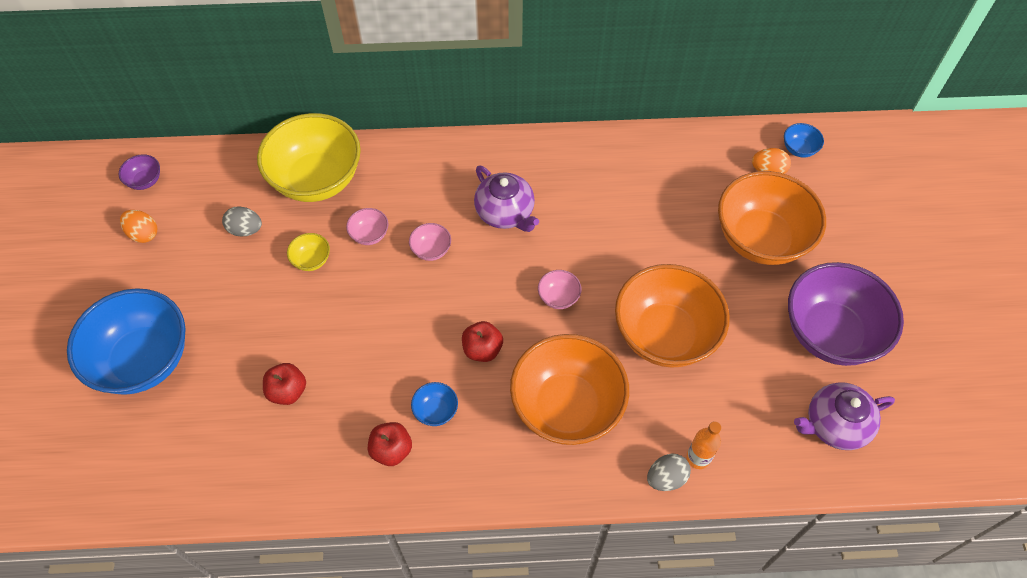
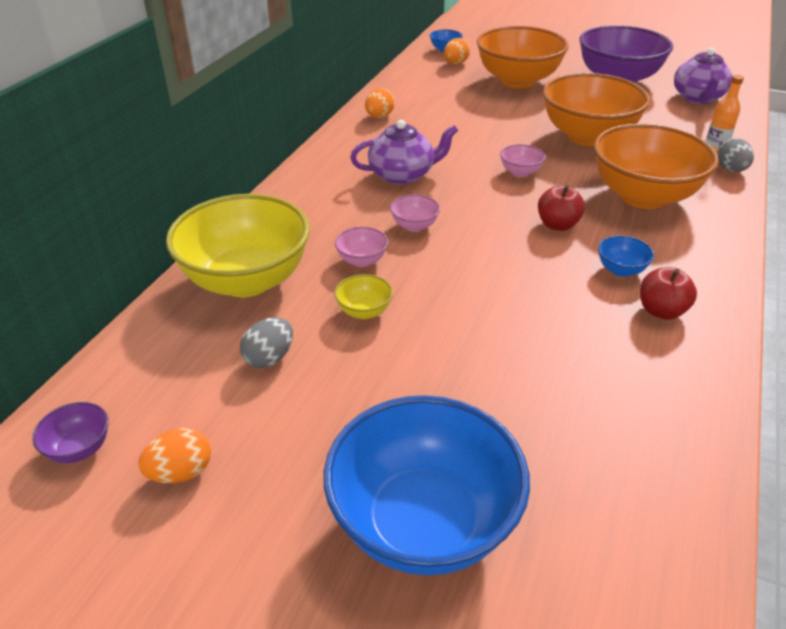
camera: 65 degrees left, 20 degrees down
red apple [263,363,306,405] -> none
none -> orange egg [365,88,395,118]

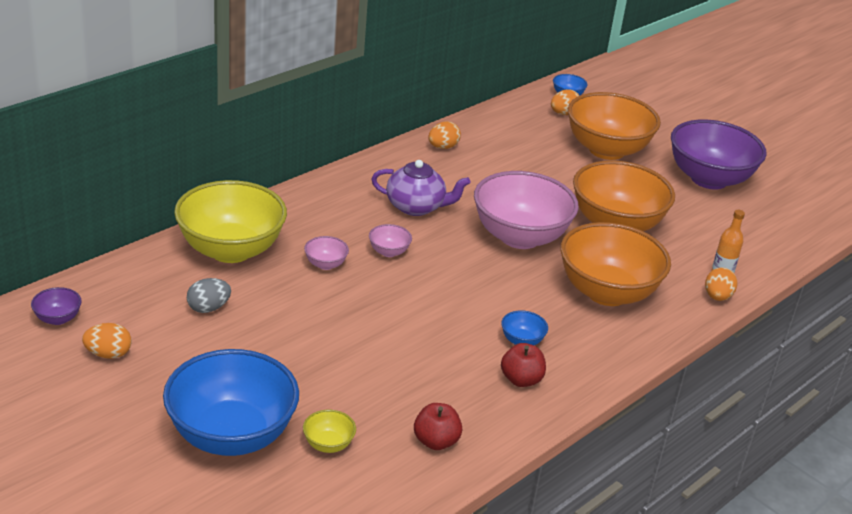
camera: 20 degrees right, 5 degrees down
yellow bowl [335,274,393,319] -> yellow bowl moved to [303,410,356,453]
pink bowl [500,144,545,177] -> pink bowl [474,171,579,249], size x2.47
red apple [538,185,585,231] -> red apple moved to [414,403,462,450]
purple teapot [674,48,732,104] -> none
grey egg [717,138,754,172] -> orange egg [705,267,737,301]

